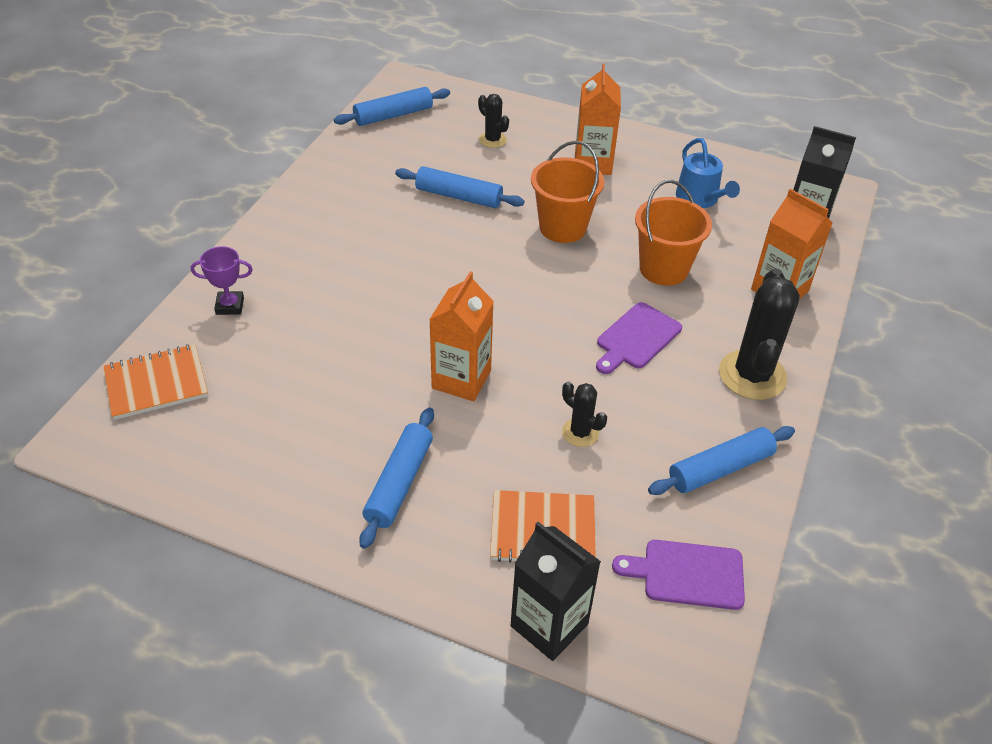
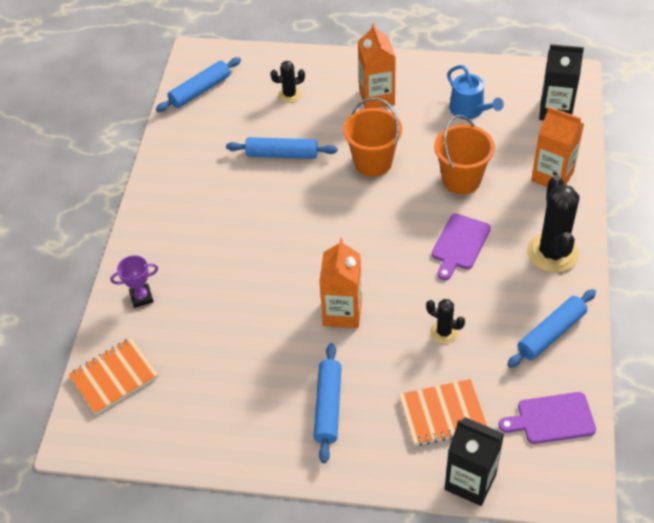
camera: 10 degrees left, 5 degrees up
black cactus [478,94,509,148] -> black cactus turned 45 degrees counterclockwise [270,61,305,103]

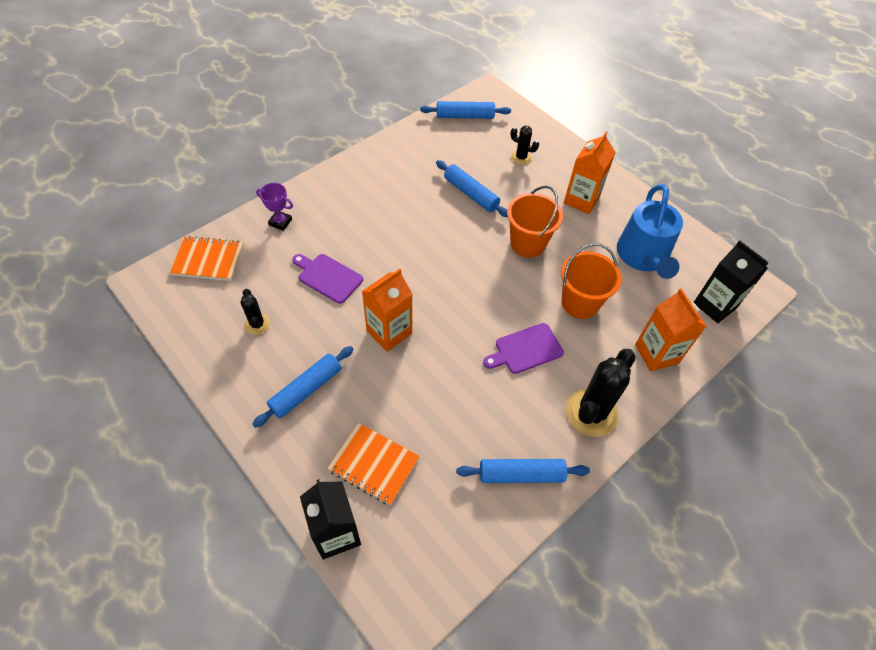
camera: 35 degrees right, 5 degrees up
black cactus [426,299,465,344] -> black cactus moved to [241,289,270,335]
blue watering can [447,65,504,119] -> blue watering can [617,184,683,279], size x1.58
purple cutting board [499,392,596,444] -> purple cutting board moved to [292,254,363,304]

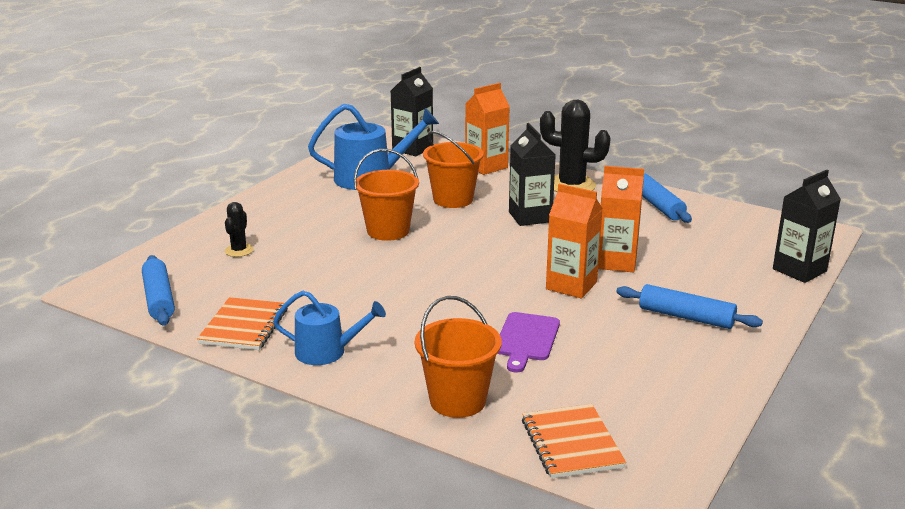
camera: 105 degrees left, 30 degrees down
black cactus [241,289,270,335] -> none
purple trophy [256,183,293,231] -> orange bucket [415,296,502,418]
orange notebook [327,423,420,505] -> orange notebook moved to [197,297,288,350]
blue rolling pin [436,160,508,217] -> none
purple cutting board [483,323,564,374] -> black carton [509,123,556,226]
orange carton [564,132,616,214] -> orange carton moved to [598,166,644,272]
none -> blue watering can [273,290,386,365]

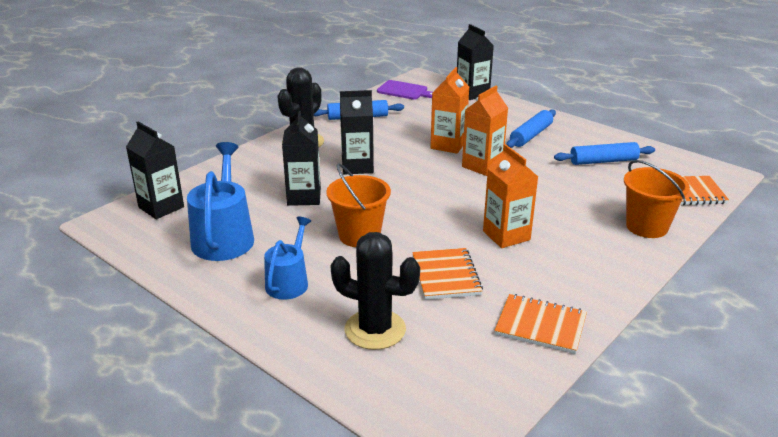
camera: 80 degrees left, 5 degrees up
blue rolling pin [142,255,175,326] -> blue rolling pin moved to [554,142,655,165]
black cactus [225,202,253,257] -> black cactus [330,232,420,350], size x1.93
blue watering can [273,290,386,365] -> blue watering can moved to [264,216,311,300]
orange bucket [423,131,484,208] -> black carton [282,111,321,206]
orange carton [465,83,510,175] -> orange carton moved to [483,144,538,248]
purple cutting board [497,312,560,373] -> purple cutting board moved to [377,80,433,100]
none -> orange notebook [412,248,483,300]

